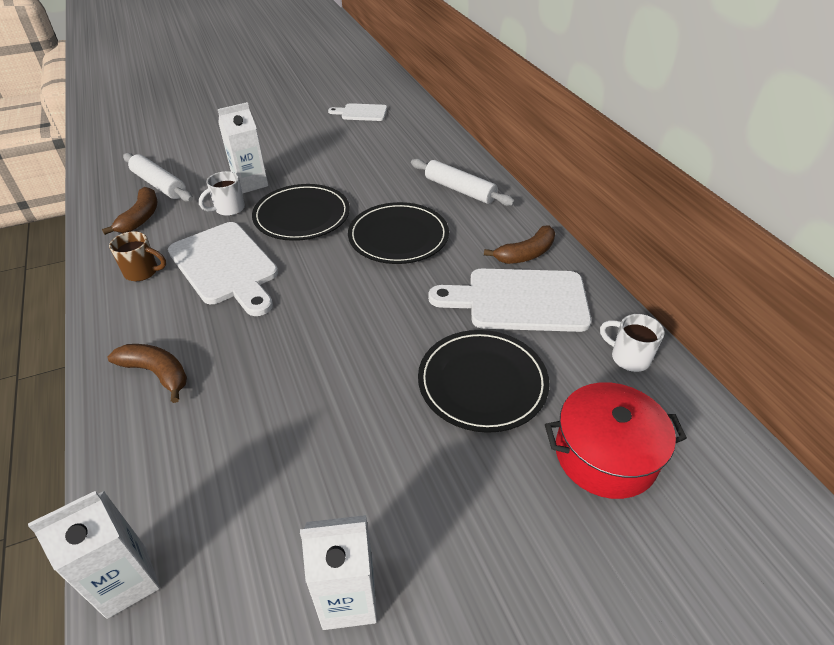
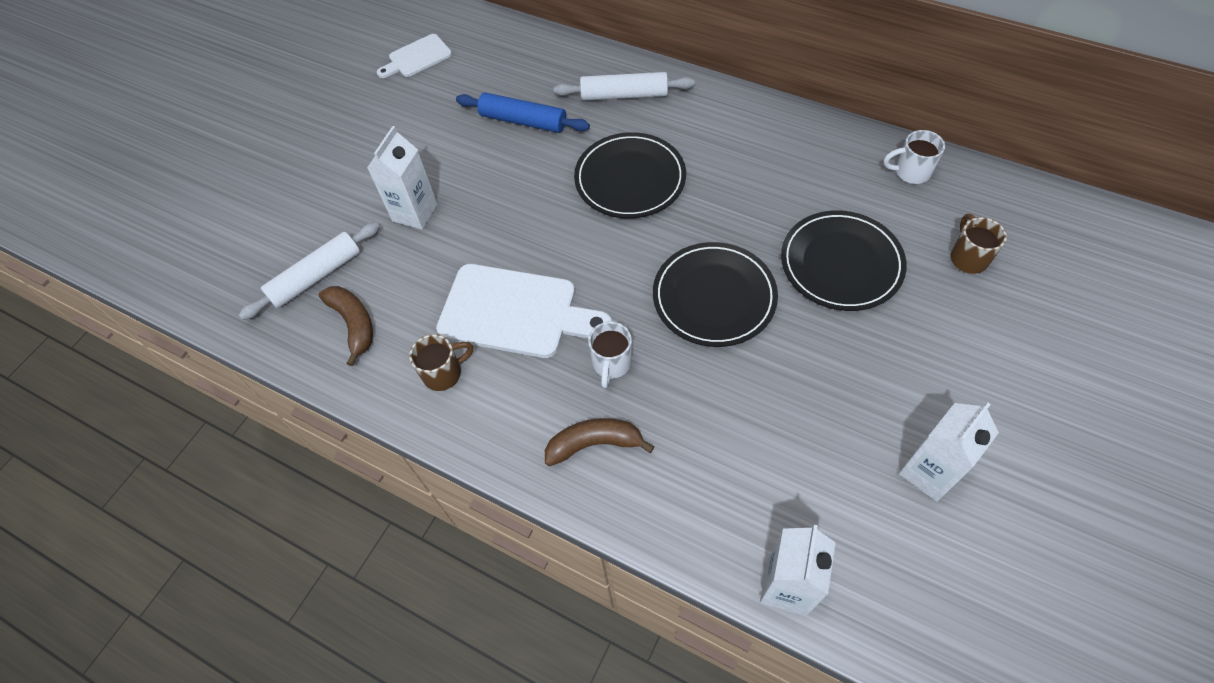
camera: 35 degrees left, 15 degrees up
white rolling pin [123,153,193,202] -> white rolling pin turned 45 degrees counterclockwise [239,222,380,320]
white mug [199,171,245,216] -> white mug moved to [588,321,632,389]
black plate [252,184,350,241] -> black plate moved to [653,242,778,347]
white cutting board [428,269,591,332] -> none
brown banana [484,225,555,264] -> none
red pot [545,382,687,499] -> brown mug [951,214,1007,274]
none -> blue rolling pin [456,92,590,133]

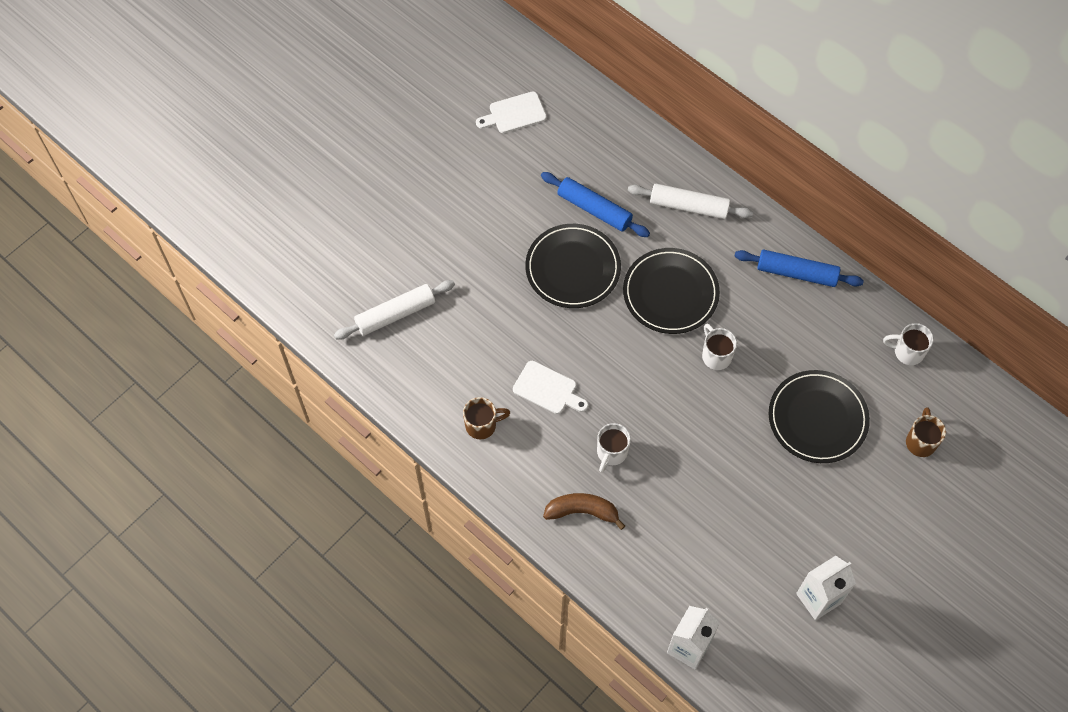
camera: 10 degrees right, 5 degrees up
brown banana [319,286,373,366] -> none
white carton [367,126,438,230] -> none
white cutting board [436,264,612,358] -> white cutting board [513,361,588,414], size x0.55
black plate [653,242,778,347] -> black plate moved to [525,224,621,308]
none -> white mug [702,324,737,370]
none -> blue rolling pin [735,250,864,287]

